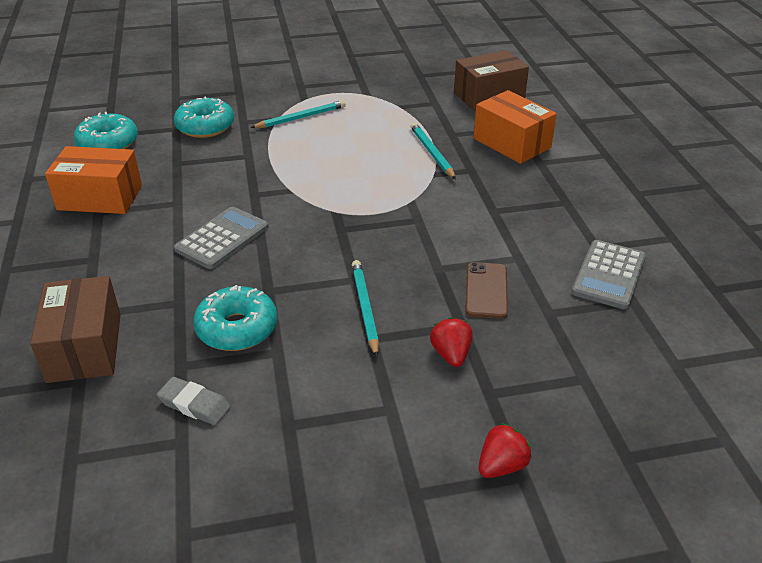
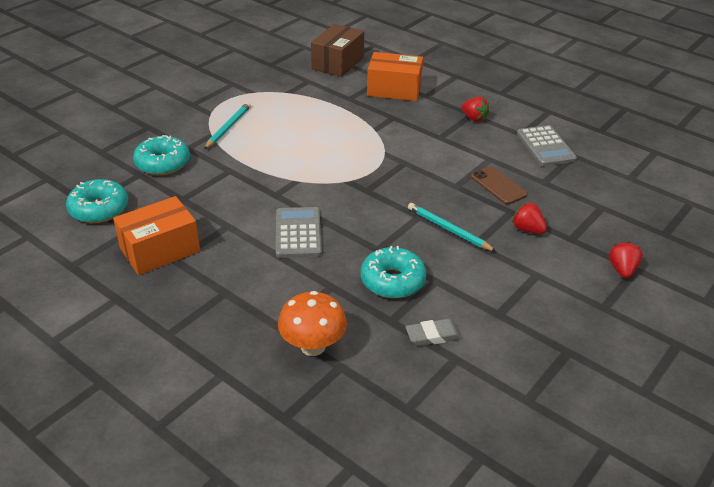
camera: 40 degrees left, 0 degrees up
brown box [30,276,121,383] -> orange mushroom [278,291,347,356]
turquoise pencil [410,123,456,179] -> none
none -> red strawberry [461,96,489,122]

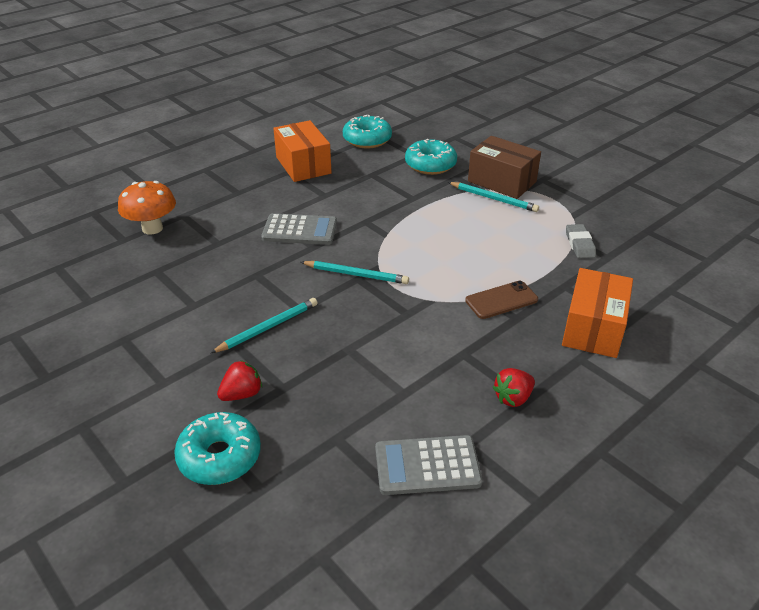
camera: 100 degrees right, 0 degrees up
brown box [311,24,364,77] -> brown box moved to [468,136,541,199]
turquoise donut [361,246,427,298] -> turquoise donut moved to [174,412,261,485]
grey eraser [405,319,462,346] -> grey eraser moved to [566,224,596,258]
brown phone [471,166,528,204] -> brown phone moved to [465,281,538,319]
red strawberry [609,241,643,278] -> none
none -> turquoise pencil [301,261,409,284]

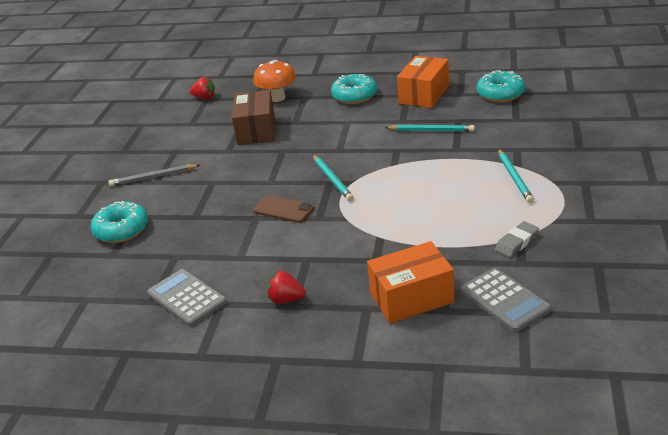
camera: 55 degrees right, 5 degrees down
turquoise pencil [211,298,317,353] -> turquoise pencil moved to [385,125,475,132]
red strawberry [217,360,262,401] -> red strawberry moved to [190,77,215,99]
grey calculator [261,213,337,245] -> grey calculator moved to [460,268,551,332]
turquoise donut [405,139,457,175] -> turquoise donut moved to [331,74,377,104]
brown phone [465,281,538,319] -> brown phone moved to [253,195,314,223]
brown box [468,136,541,199] -> brown box moved to [232,90,275,145]
none -> grey pencil [108,164,200,186]

